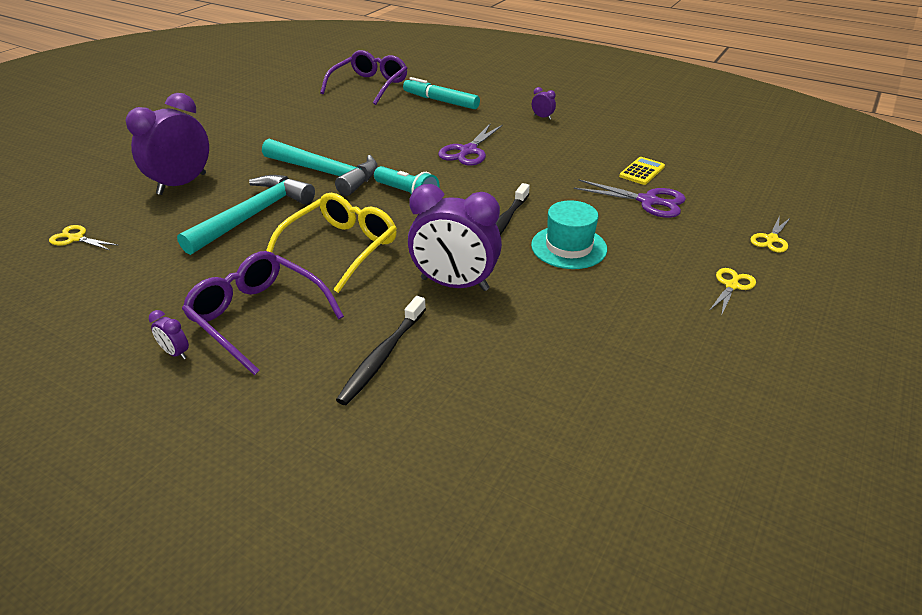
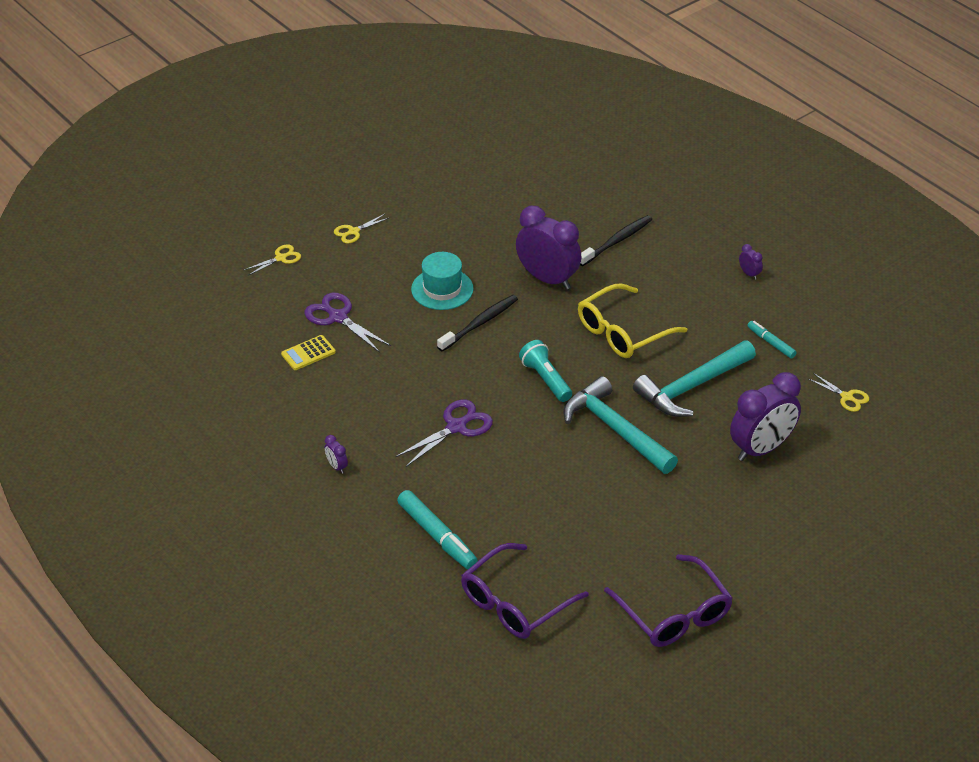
camera: 160 degrees left, 5 degrees up
purple glasses [182,251,344,375] -> purple glasses moved to [604,554,733,647]
none -> turquoise marker [747,321,797,358]

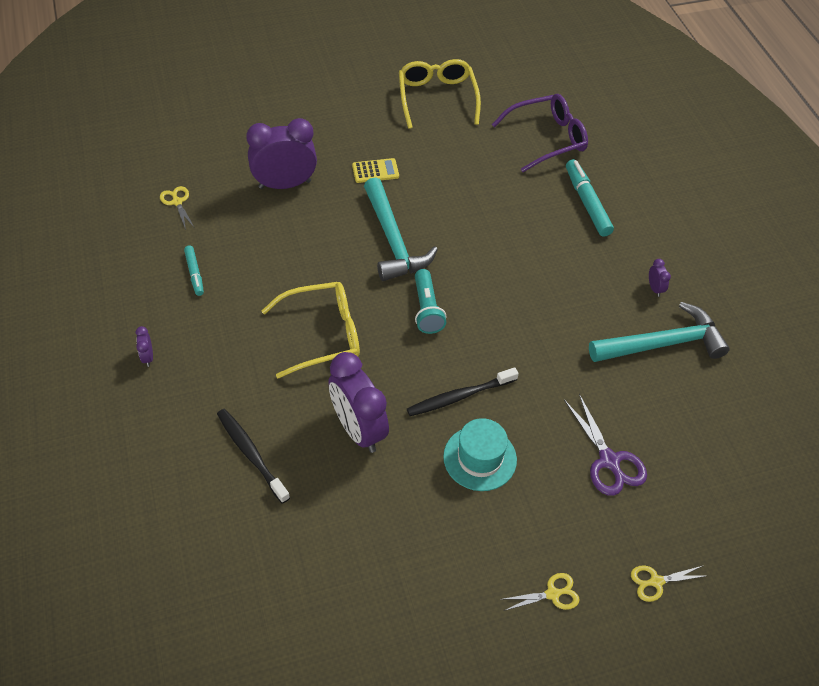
camera: 160 degrees left, 10 degrees up
yellow calculator [281,335,336,370] -> yellow calculator moved to [352,158,399,183]
purple scissors [395,400,493,467] -> none
black toothbrush [580,215,652,266] -> black toothbrush turned 75 degrees clockwise [217,409,290,504]
purple glasses [604,554,733,647] -> yellow glasses [399,59,481,129]
turquoise hammer [633,340,756,417] -> turquoise hammer moved to [589,302,730,362]

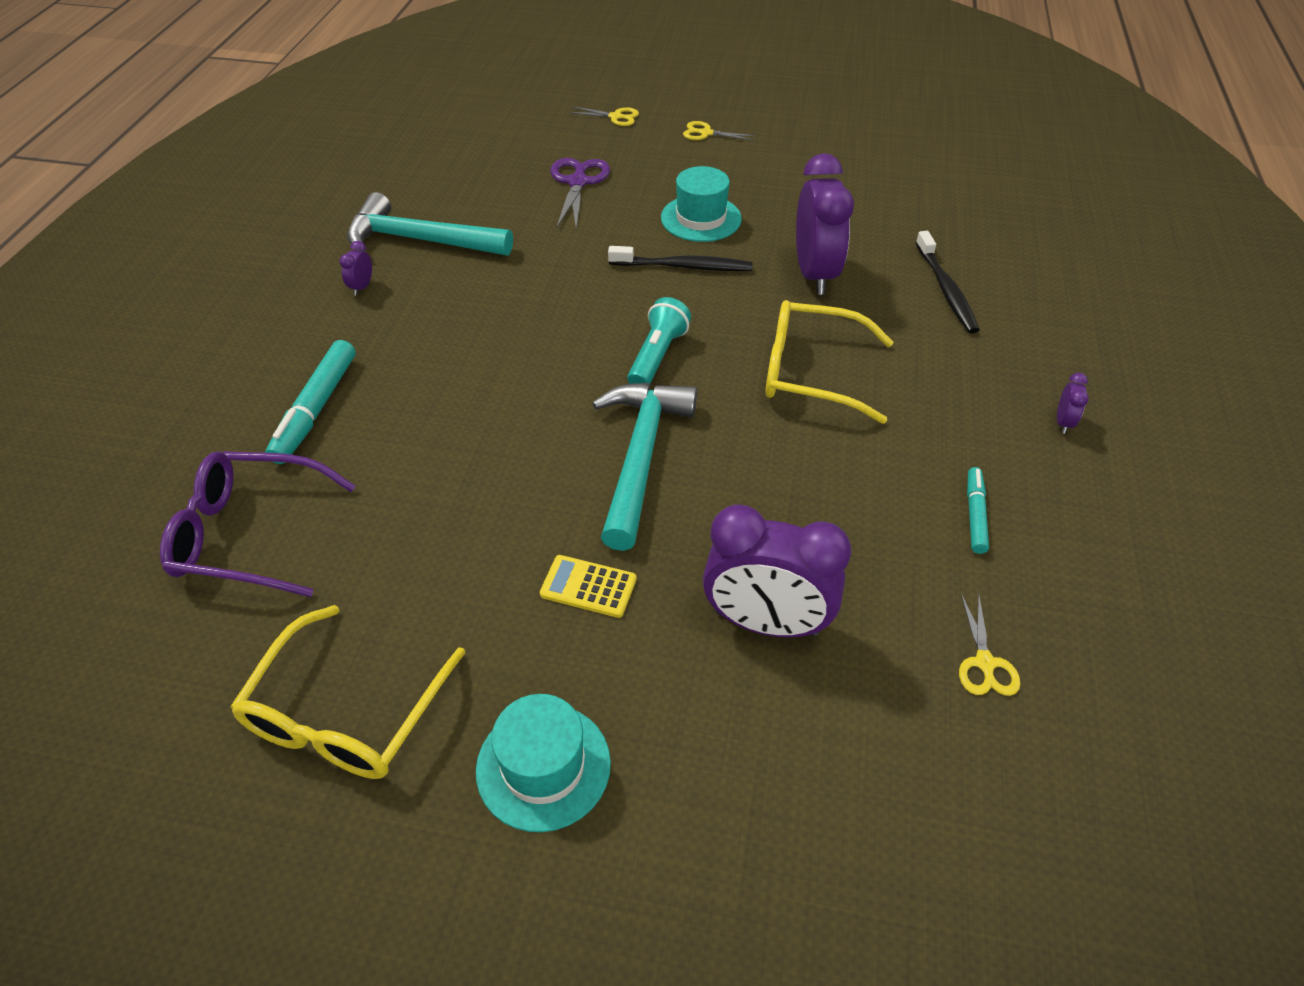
camera: 150 degrees left, 5 degrees down
none -> turquoise hat [476,694,611,832]

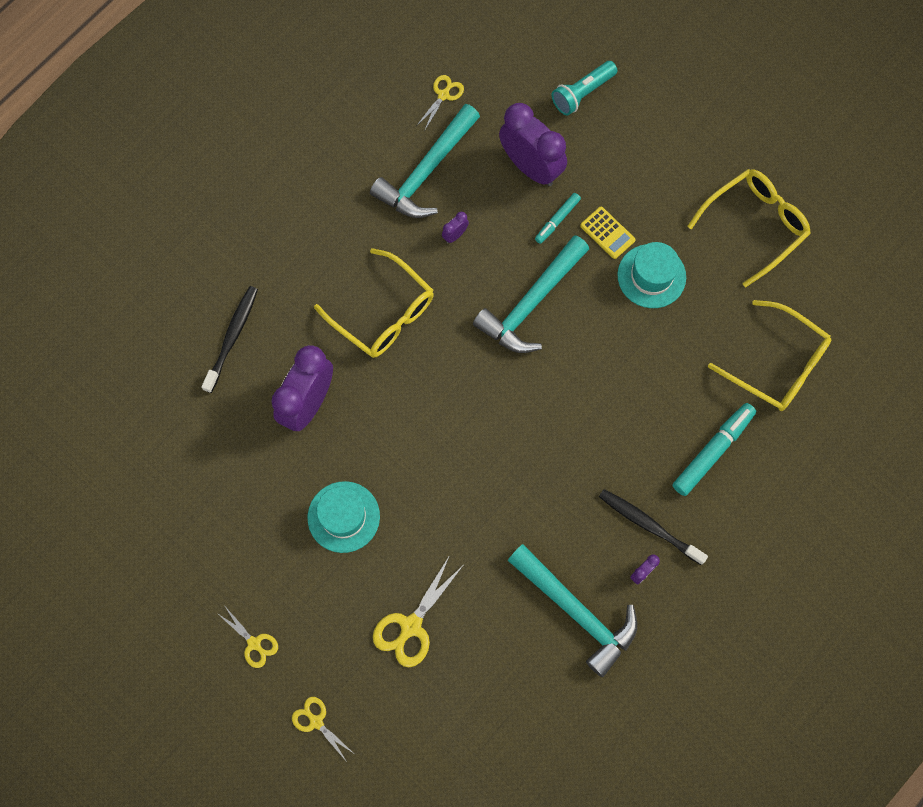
camera: 150 degrees left, 25 degrees up
purple glasses [160,451,356,597] -> yellow glasses [708,300,831,411]
turquoise hat [476,694,611,832] -> turquoise hat moved to [618,242,686,308]
purple scissors [551,158,610,229] -> yellow scissors [373,555,463,667]
black toothbrush [608,246,753,271] -> black toothbrush moved to [599,489,708,565]
turquoise flashlight [627,297,691,384] -> turquoise flashlight moved to [552,61,617,116]
turquoise marker [967,467,989,554] -> turquoise marker moved to [535,193,581,244]
purple clock [1057,373,1089,434] -> purple clock moved to [442,212,469,243]
none -> turquoise hammer [370,104,480,218]

